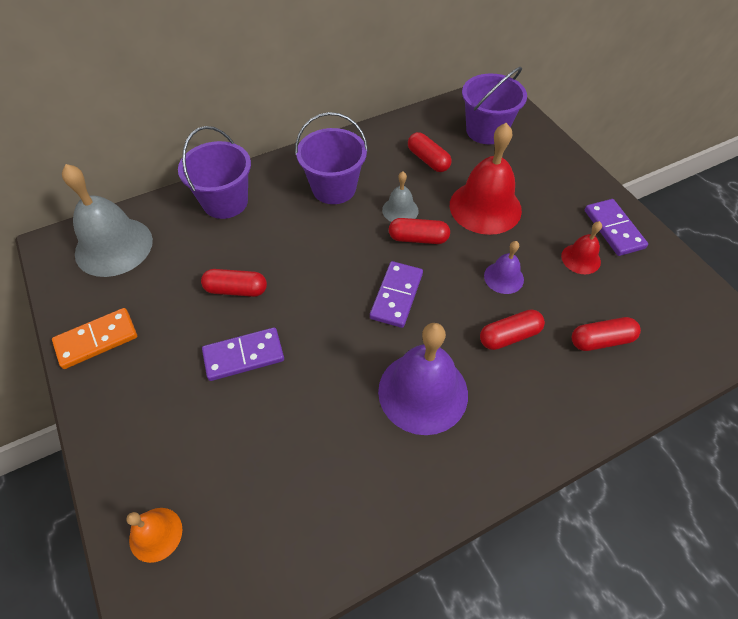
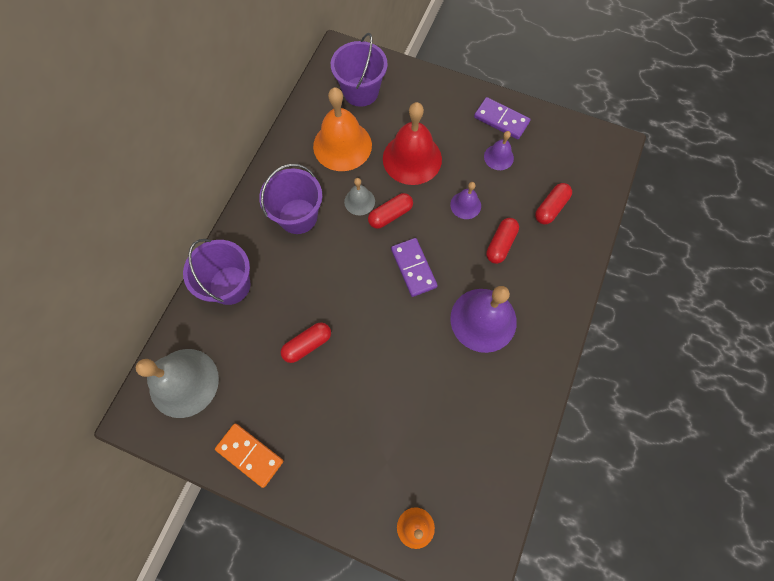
camera: 40 degrees left, 15 degrees up
orange domino [52,308,137,369] -> orange domino turned 75 degrees counterclockwise [215,424,283,488]
purple domino [202,327,284,381] -> none
red capsule [408,132,451,172] -> orange bell [313,87,372,171]
red bell [561,221,602,274] -> purple bell [484,131,514,170]

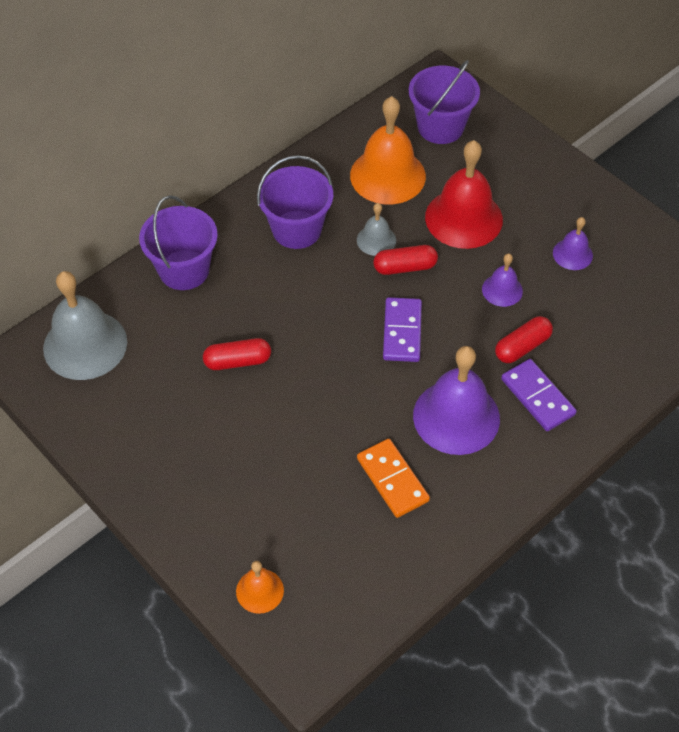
camera: 25 degrees right, 15 degrees down
orange domino [215,424,283,488] -> orange domino moved to [357,439,430,518]
purple domino [474,97,530,139] -> purple domino moved to [501,359,577,431]
red capsule [535,183,572,224] -> none

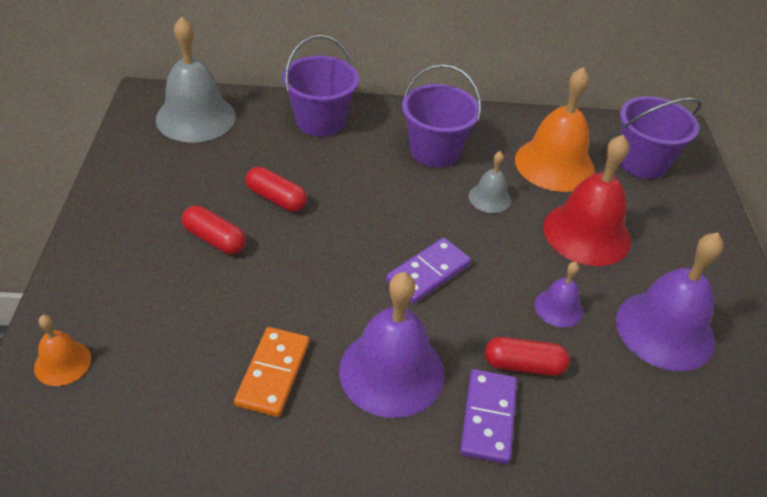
camera: 40 degrees right, 10 degrees down
red capsule [373,245,438,275] -> red capsule moved to [182,205,246,254]
purple bell [553,217,593,270] -> purple bell [616,233,724,371], size x1.98

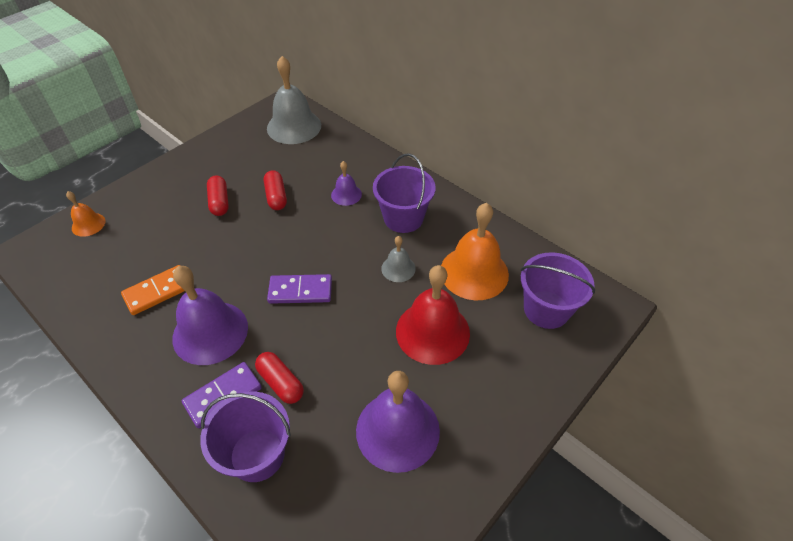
camera: 45 degrees right, 5 degrees up
purple bucket [282,35,359,137] -> purple bucket moved to [200,392,291,482]
purple bell [535,262,583,328] -> purple bell moved to [331,161,362,206]

